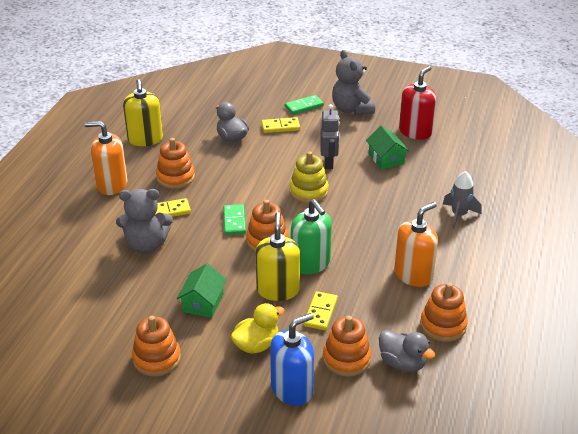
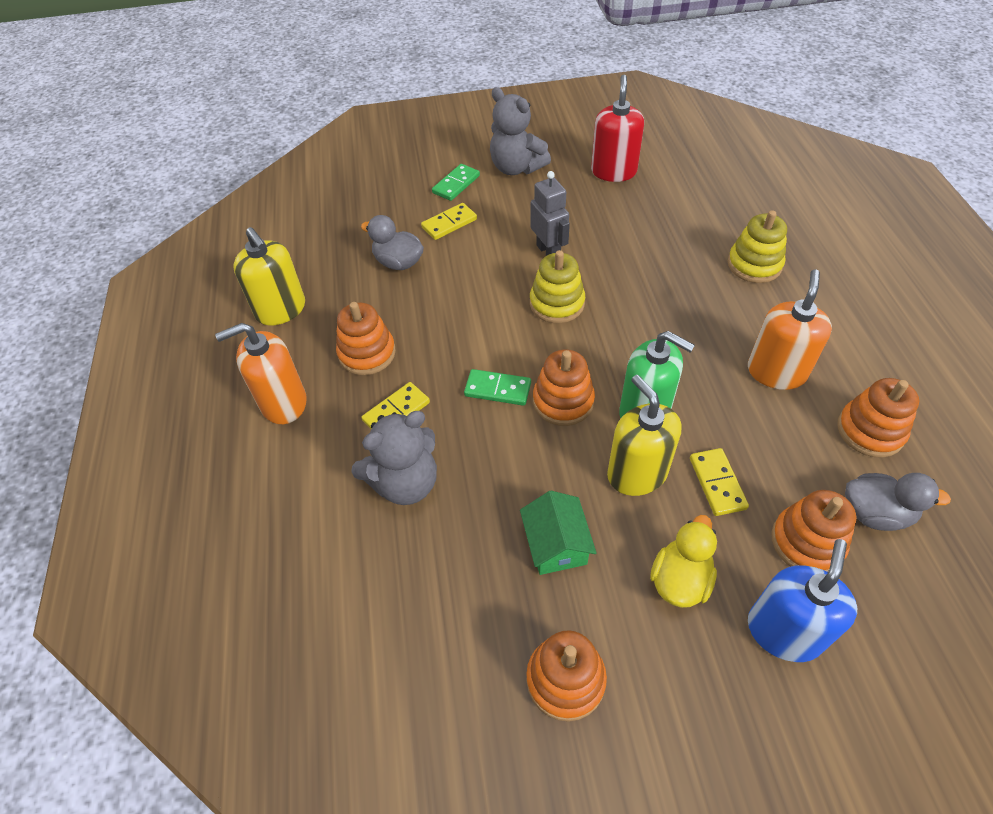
camera: 25 degrees left, 15 degrees up
green domino [223,204,246,235] -> green domino turned 45 degrees counterclockwise [464,369,531,406]
green house [366,125,409,170] -> none
grey rocket [443,171,482,229] -> yellow stacking toy [728,210,787,283]

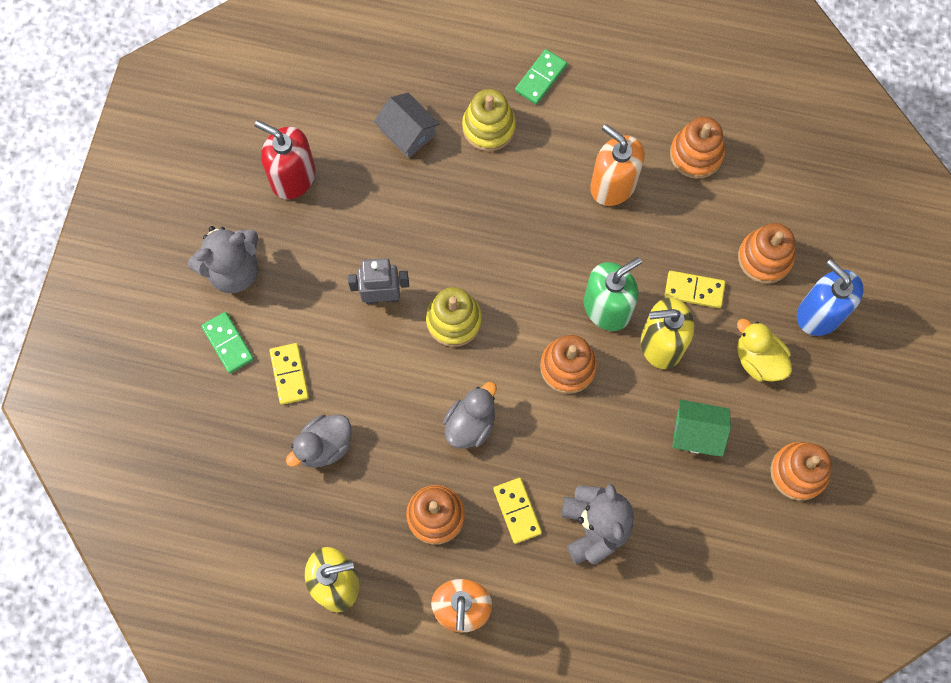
camera: 70 degrees left, 20 degrees up
green domino [464,369,531,406] -> green domino moved to [515,49,567,105]
grey duck [845,473,951,531] -> grey duck moved to [443,382,497,448]
none -> grey house [374,93,440,158]

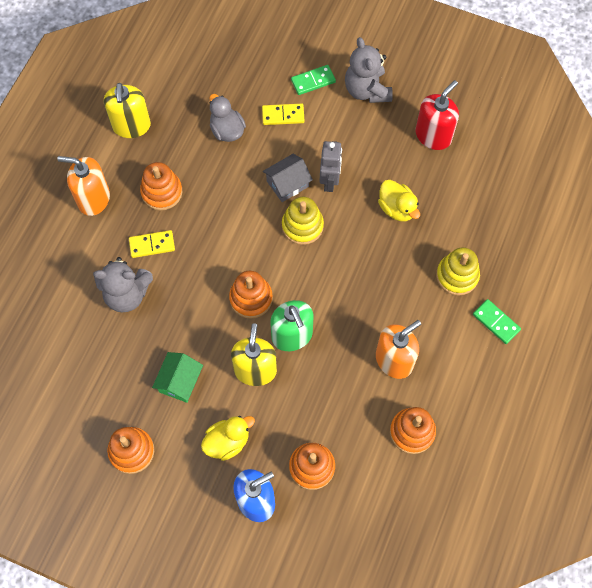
camera: 100 degrees right, 5 degrees down
grey house [374,93,440,158] -> grey house moved to [263,154,313,202]
grey duck [443,382,497,448] -> none
yellow domino [664,271,726,308] -> none
none -> yellow duck [378,180,420,222]

